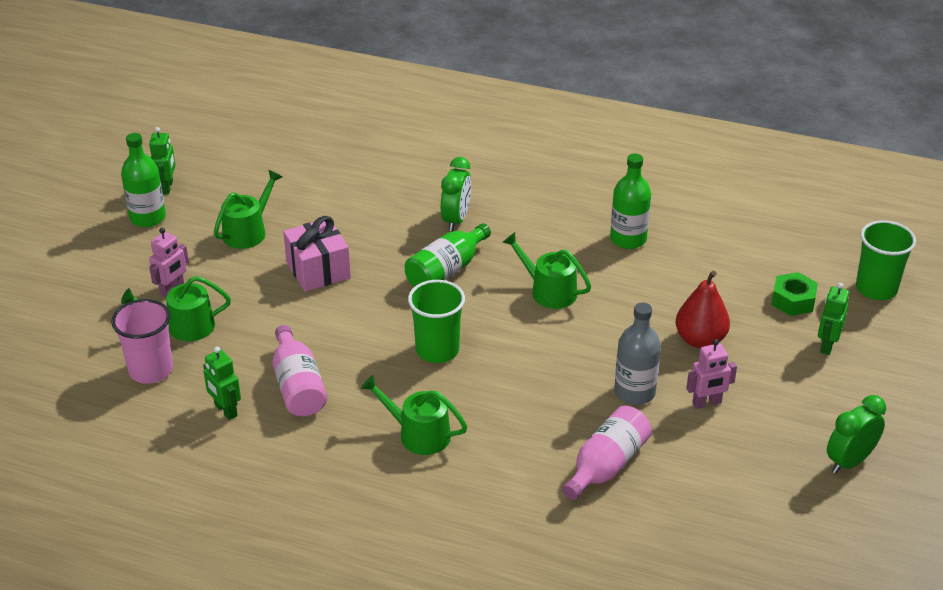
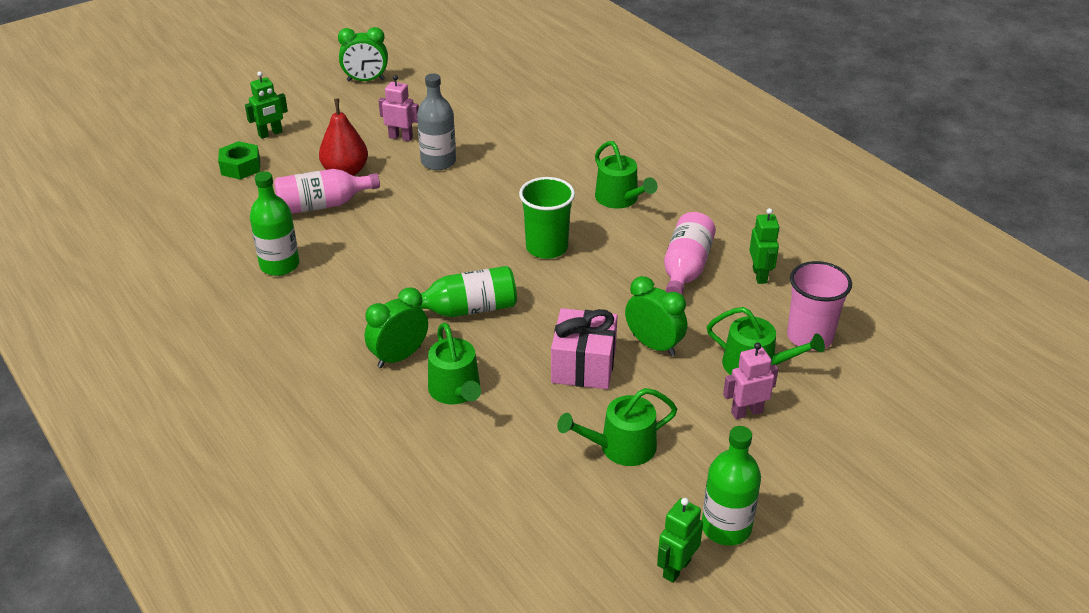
camera: 145 degrees left, 0 degrees up
green watering can [503,232,591,309] -> green watering can moved to [428,322,481,404]
pink bottle [562,406,652,500] -> pink bottle moved to [274,169,380,214]
green cup [856,220,916,300] -> none
none -> green clock [625,276,687,356]

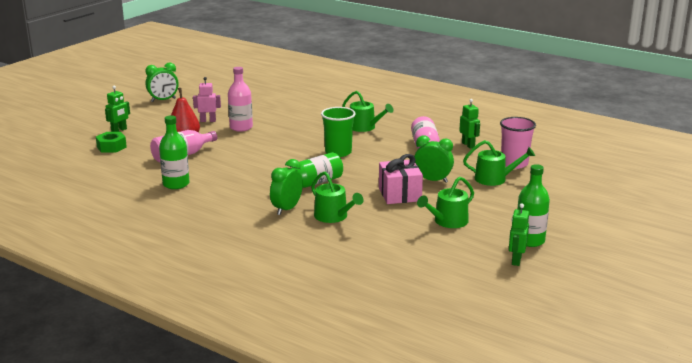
camera: 20 degrees left, 15 degrees down
grey bottle [417,73,456,170] -> pink bottle [228,67,253,132]
pink robot [723,343,778,419] -> none

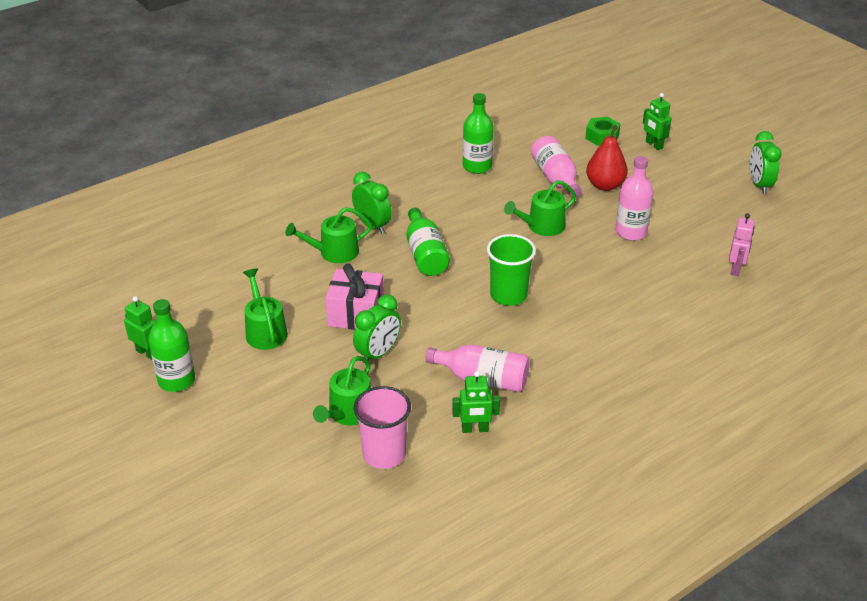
camera: 110 degrees right, 15 degrees up
pink robot [193,77,221,122] -> pink robot moved to [729,213,755,276]
green watering can [342,91,393,132] -> green watering can moved to [504,180,576,236]

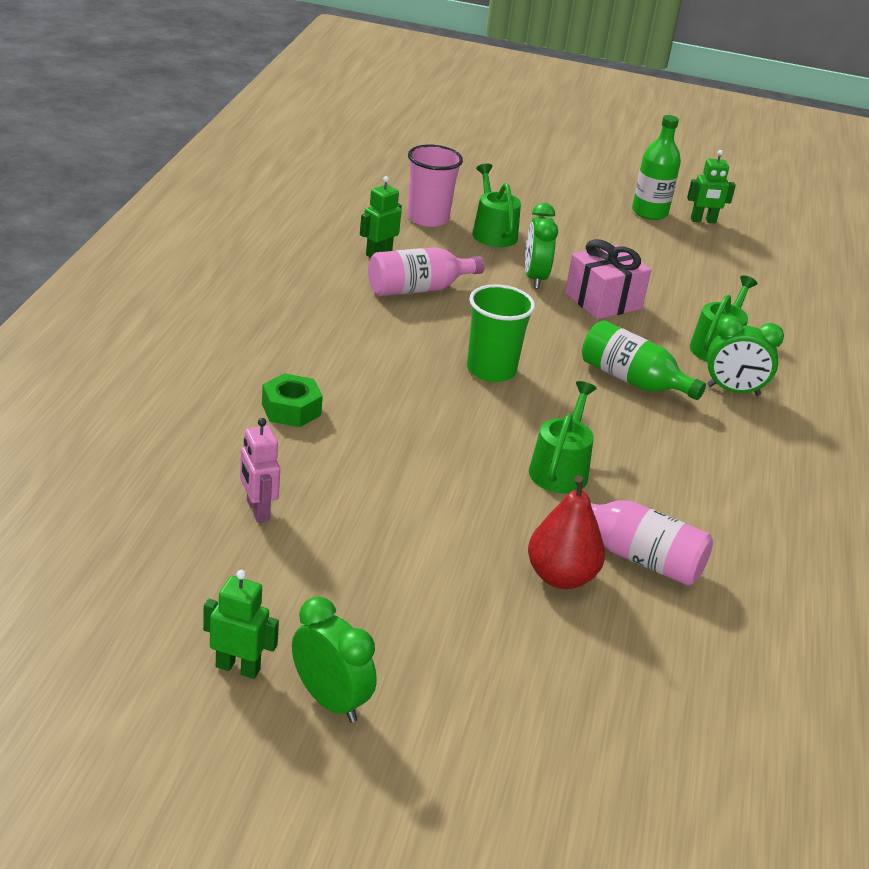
camera: 135 degrees right, 5 degrees down
green watering can [243,269,288,350] -> none
green bottle [463,93,494,174] -> none
green nut [585,117,621,146] -> green nut moved to [262,373,323,427]
pink bottle [615,156,653,241] -> none
green robot [643,93,671,150] -> green robot moved to [203,570,279,679]

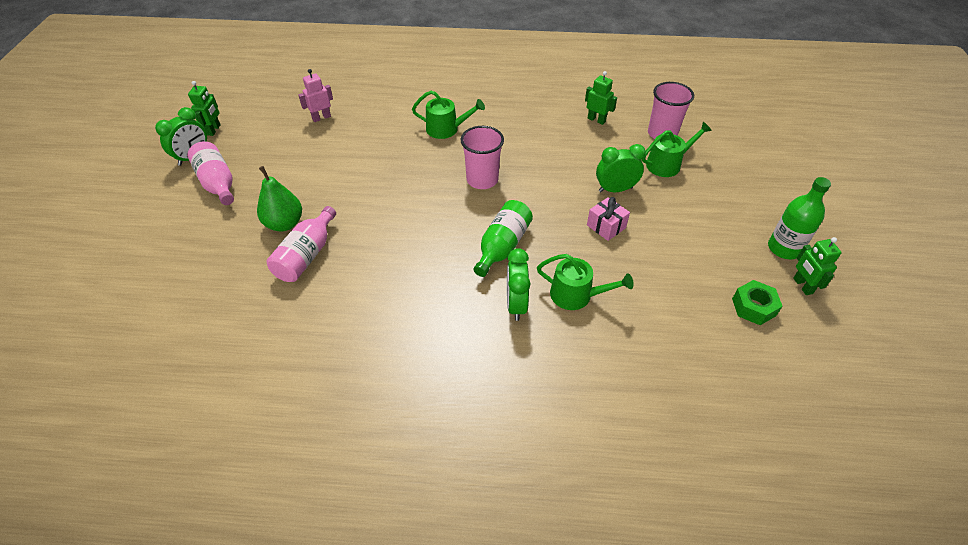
camera: 85 degrees right, 15 degrees up
green nut [262,373,323,427] -> green nut moved to [732,280,783,325]
pink bottle [368,247,485,296] -> pink bottle moved to [187,141,234,205]
green cup [467,284,535,382] -> pink cup [461,126,504,189]
red pear [528,475,605,589] -> green pear [257,166,302,231]
green watering can [529,381,597,493] -> green watering can moved to [412,91,485,139]
pink gift [565,239,651,319] -> pink gift [587,197,630,241], size x0.66

